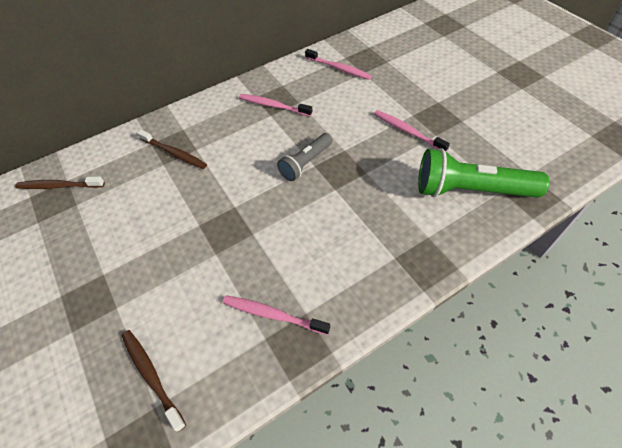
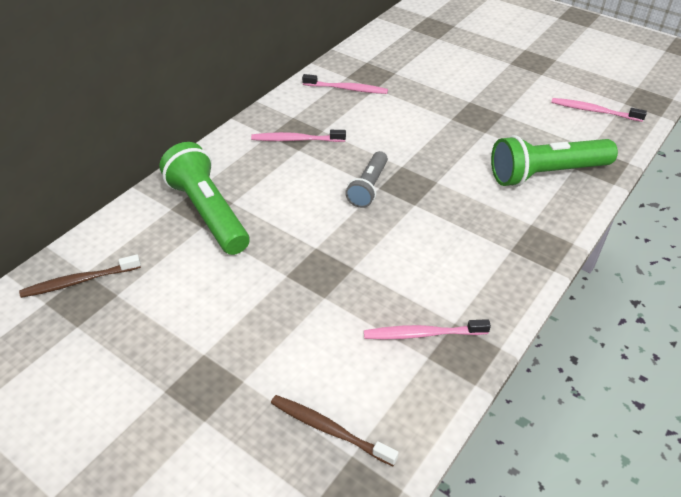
camera: 25 degrees left, 10 degrees down
brown toothbrush [137,130,207,169] -> green flashlight [159,142,249,255]
pink toothbrush [374,110,450,151] -> pink toothbrush moved to [551,98,647,122]

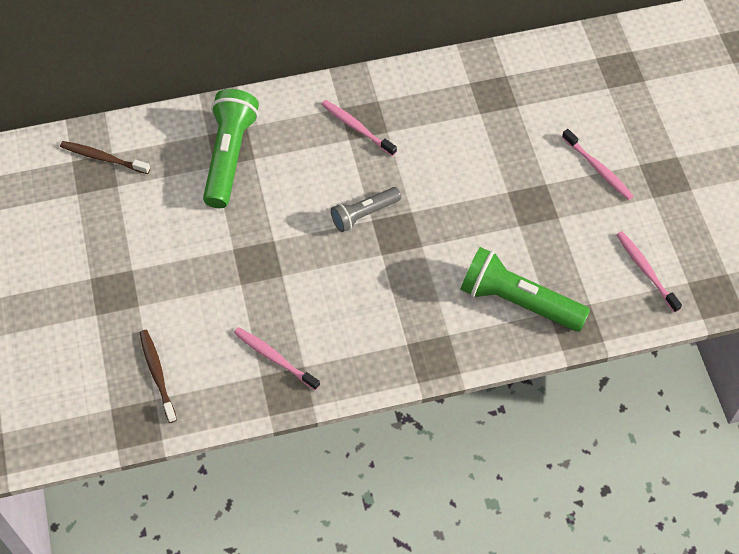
camera: 40 degrees right, 15 degrees up
pink toothbrush [302,74,388,94] -> pink toothbrush moved to [562,129,633,200]

